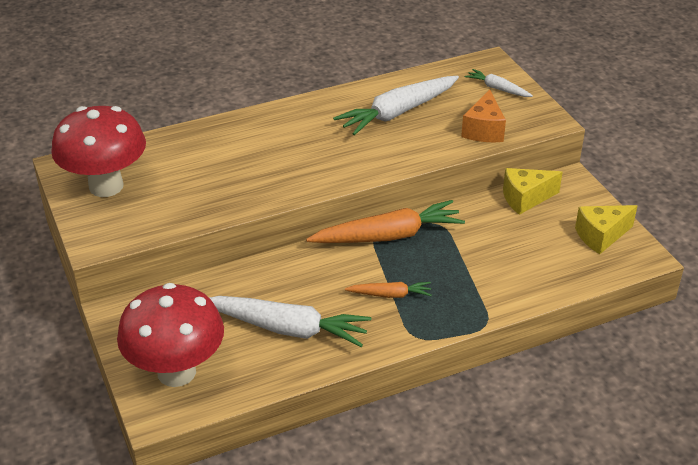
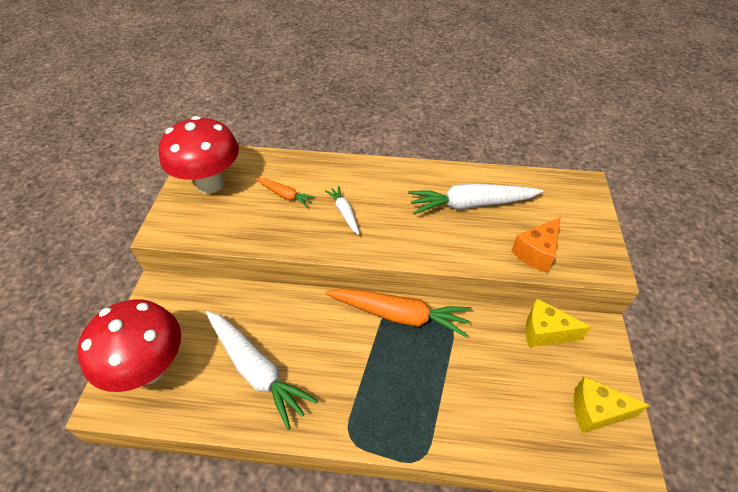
camera: 30 degrees right, 10 degrees up
orange carrot [345,282,432,298] -> orange carrot moved to [256,178,316,207]
white carrot [465,69,533,97] -> white carrot moved to [325,186,360,235]

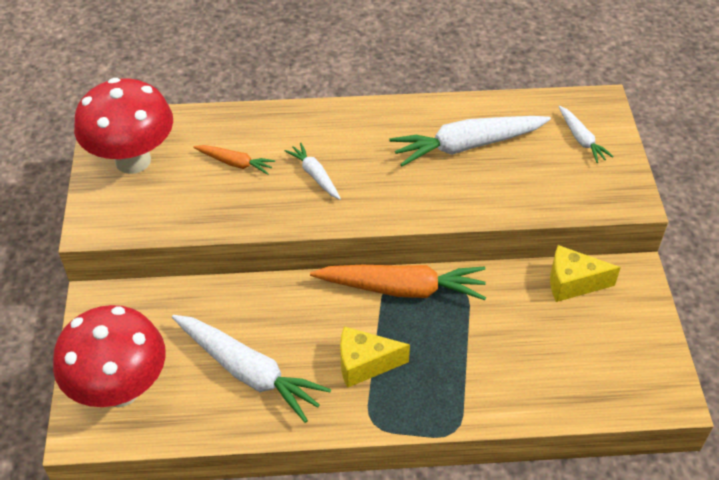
camera: 10 degrees left, 0 degrees up
orange cheese [511,217,561,273] -> none
yellow cheese [574,377,650,433] -> yellow cheese moved to [340,326,410,388]
none -> white carrot [559,106,614,163]

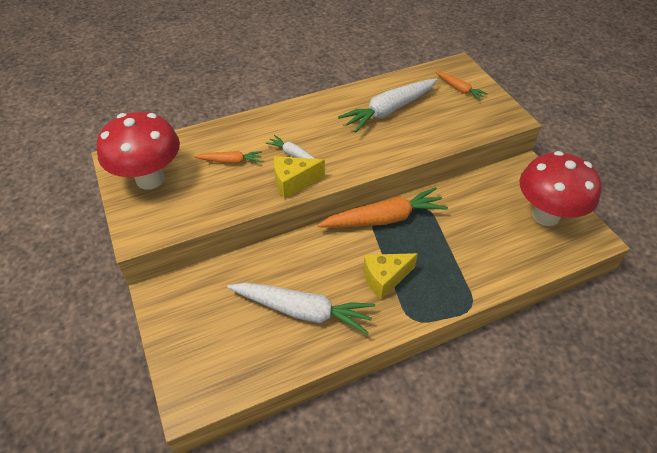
camera: 20 degrees left, 0 degrees up
red mushroom [53,305,166,408] -> red mushroom moved to [520,151,602,226]
yellow cheese [550,245,621,302] -> yellow cheese moved to [274,156,325,199]
white carrot [559,106,614,163] -> orange carrot [436,72,487,100]

